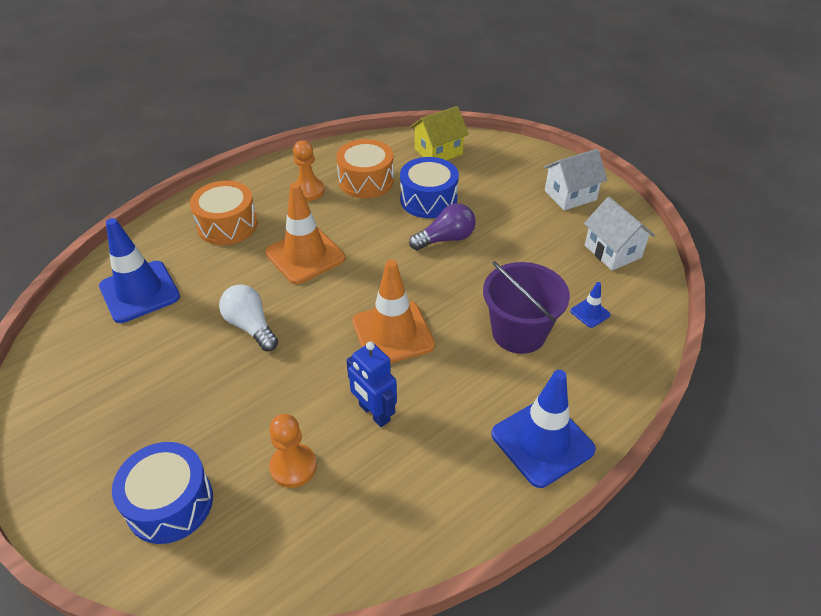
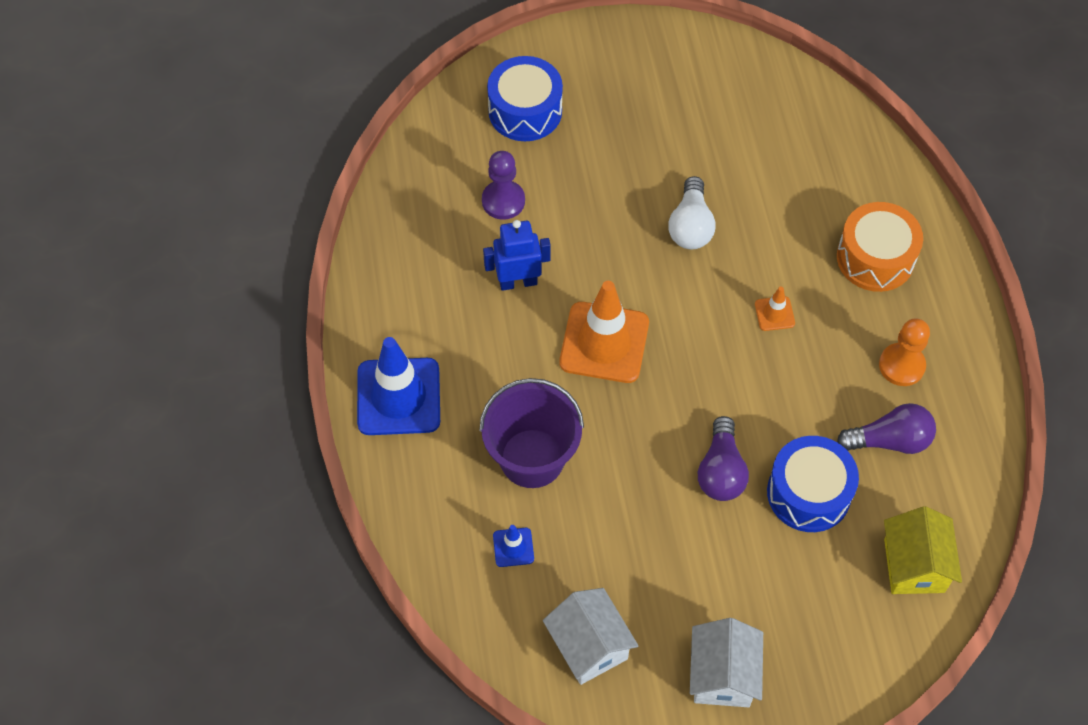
camera: 120 degrees right, 15 degrees up
blue traffic cone [99,218,180,323] -> none
white light bulb [219,284,278,351] -> white light bulb turned 105 degrees clockwise [668,176,716,249]
orange traffic cone [265,183,345,284] -> orange traffic cone [755,286,795,331], size x0.45
orange pawn [269,414,317,488] -> purple pawn [482,151,525,220]
orange drum [336,139,394,198] -> purple light bulb [837,403,936,454]
white house [584,197,655,271] -> white house turned 60 degrees clockwise [543,588,638,685]

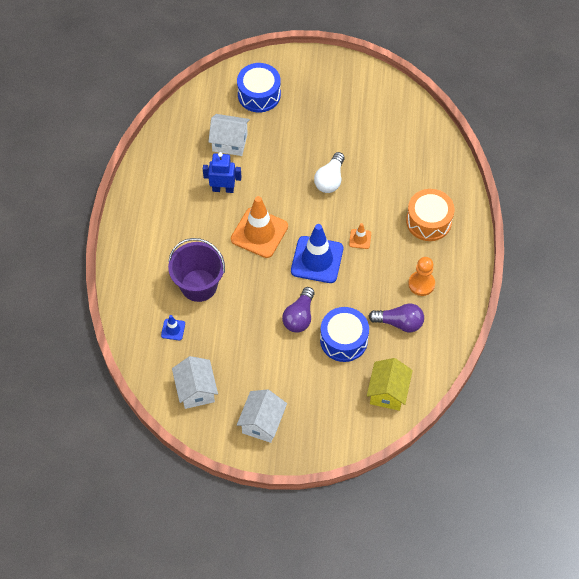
camera: 15 degrees right, 0 degrees up
blue traffic cone [357,337,440,435] -> blue traffic cone moved to [291,224,343,283]
purple pawn [482,151,525,220] -> white house [208,114,250,156]

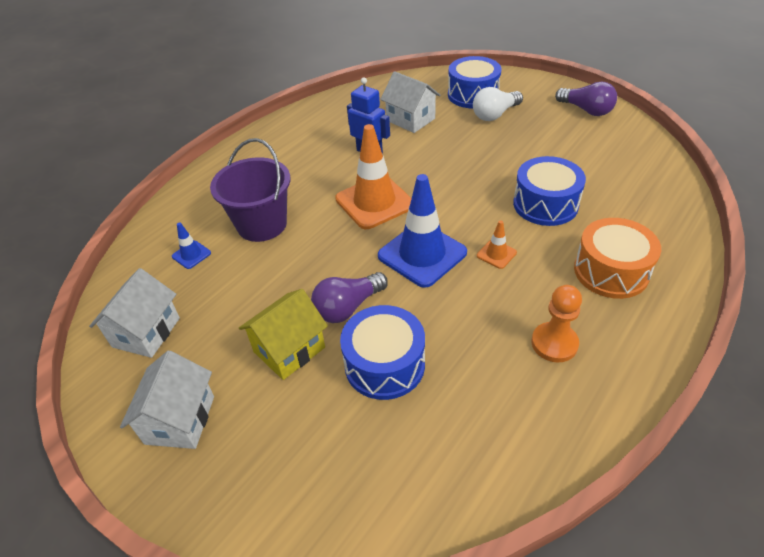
camera: 35 degrees right, 15 degrees down
white house [237,389,287,443] -> white house turned 45 degrees counterclockwise [120,351,214,449]
white light bulb [314,152,345,193] -> white light bulb moved to [473,87,523,121]
yellow house [367,358,413,411] -> yellow house moved to [239,289,328,380]
purple light bulb [369,303,424,332] -> purple light bulb moved to [555,81,617,116]
none -> blue drum [513,156,586,226]

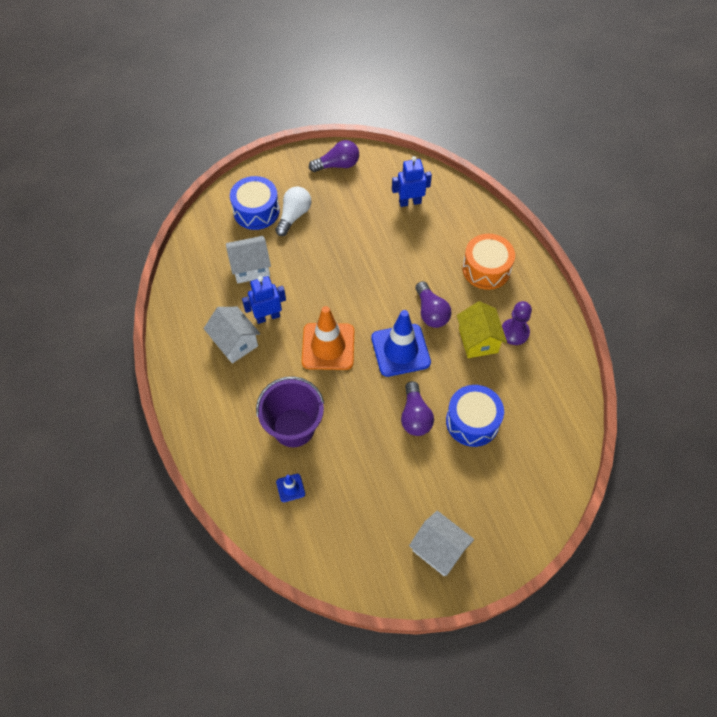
camera: 60 degrees left, 15 degrees up
white house [89,268,180,358] -> white house moved to [204,307,260,364]
yellow house [239,289,328,380] -> yellow house moved to [457,301,507,358]
white light bulb [473,87,523,121] -> white light bulb turned 150 degrees counterclockwise [275,186,311,236]
orange traffic cone [477,220,517,269] -> purple light bulb [415,281,452,328]
blue drum [513,156,586,226] -> none
orange pawn [532,285,582,362] -> purple pawn [502,301,532,345]
none -> blue robot [392,156,432,207]

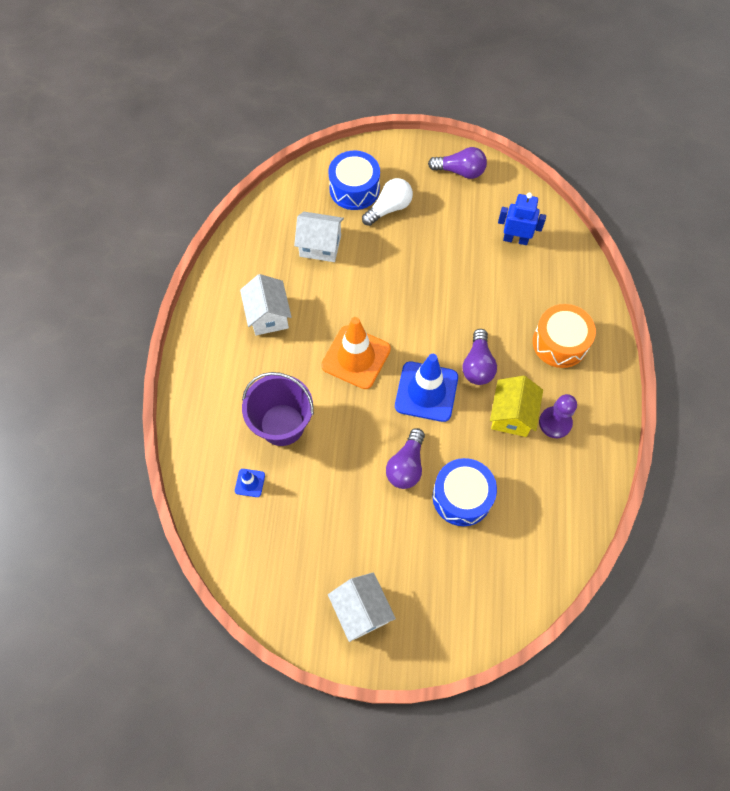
camera: 25 degrees right, 5 degrees up
blue robot [242,276,286,324] -> none

